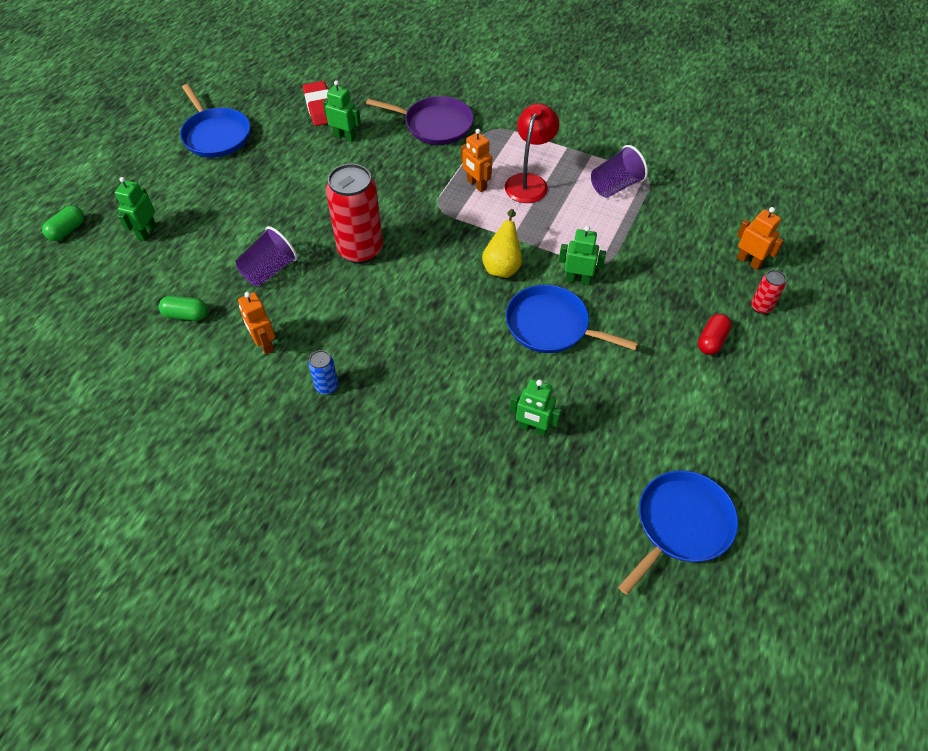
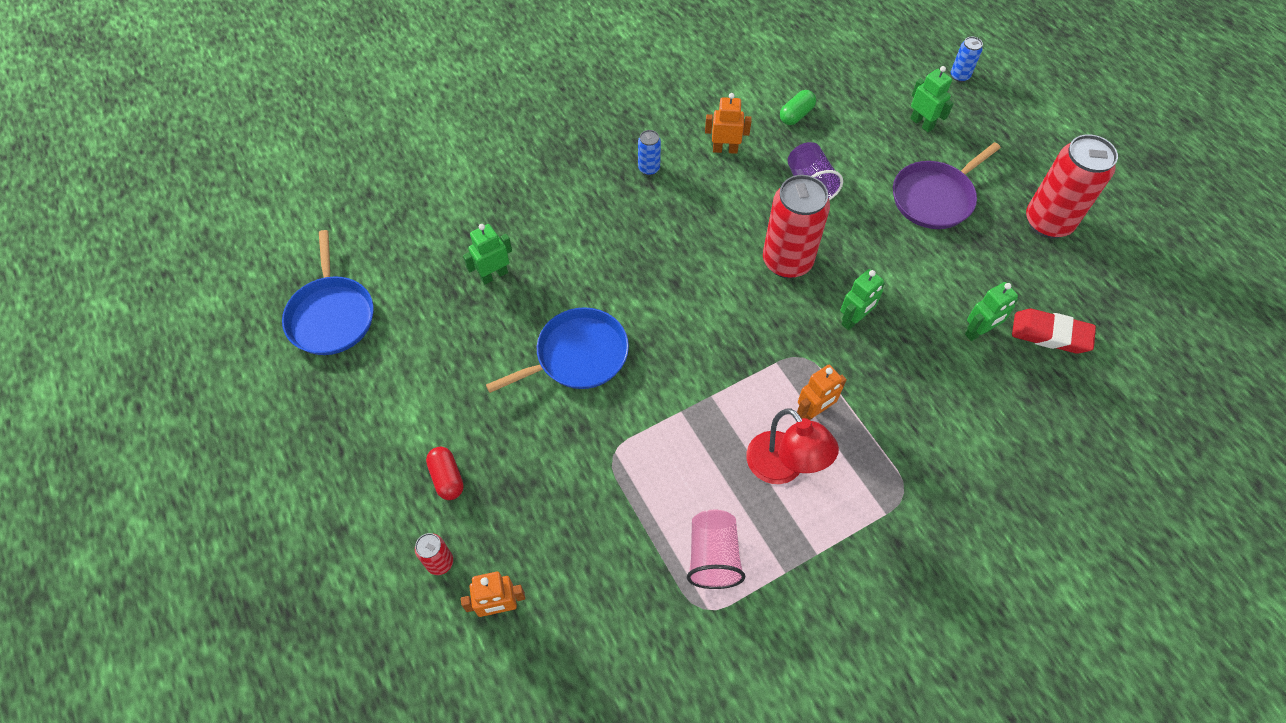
camera: 125 degrees right, 5 degrees up
green capsule [42,206,84,241] -> blue can [951,37,983,82]
blue pan [180,84,250,158] -> red can [1026,134,1118,238]
purple pan [366,96,474,145] -> purple pan moved to [893,142,1001,229]
orange robot [461,129,492,192] -> orange robot turned 150 degrees clockwise [797,365,847,420]
yellow pear [482,209,522,278] -> none
green robot [559,226,606,285] -> green robot moved to [840,269,885,330]
purple cup [591,145,648,198] -> pink cup [687,510,746,589]

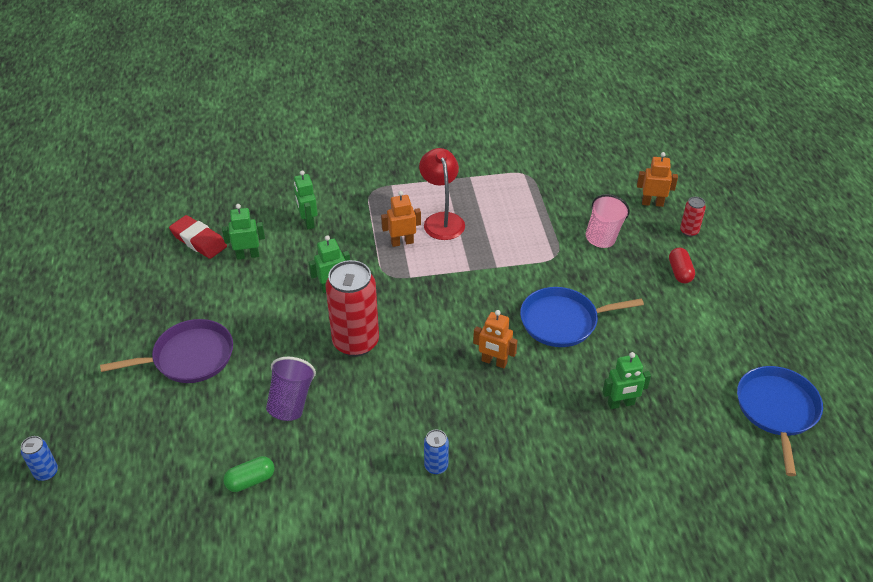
camera: 160 degrees left, 15 degrees down
pink cup [687,510,746,589] -> pink cup moved to [585,194,630,248]
orange robot [705,93,752,154] -> orange robot moved to [473,310,518,368]
green robot [910,66,954,132] -> green robot moved to [294,170,318,230]
red can [1026,134,1118,238] -> none

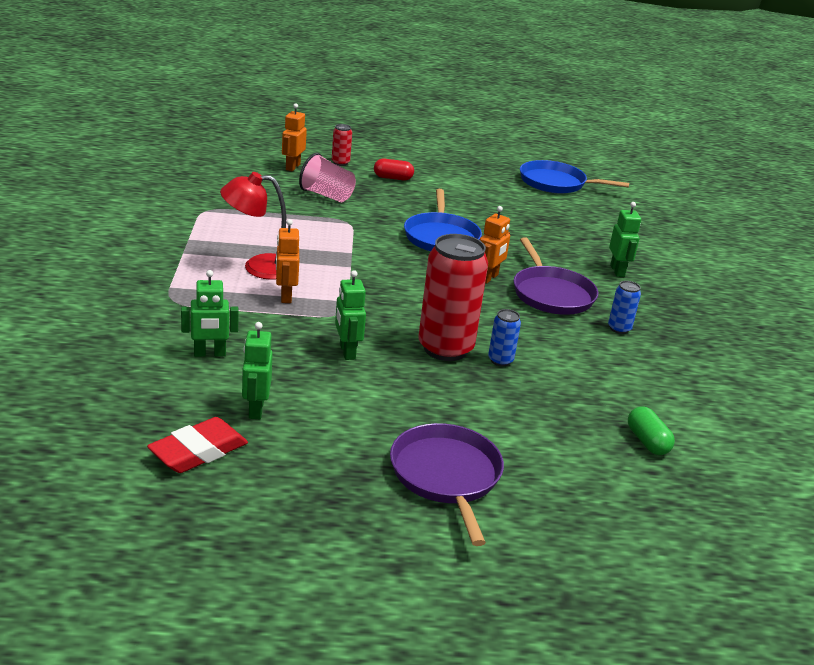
camera: 85 degrees left, 15 degrees down
blue can [21,436,58,481] -> blue can moved to [488,309,521,366]
purple cup [266,357,316,421] -> none
green robot [603,352,651,409] -> green robot moved to [609,202,641,277]
none -> purple pan [514,238,598,315]

